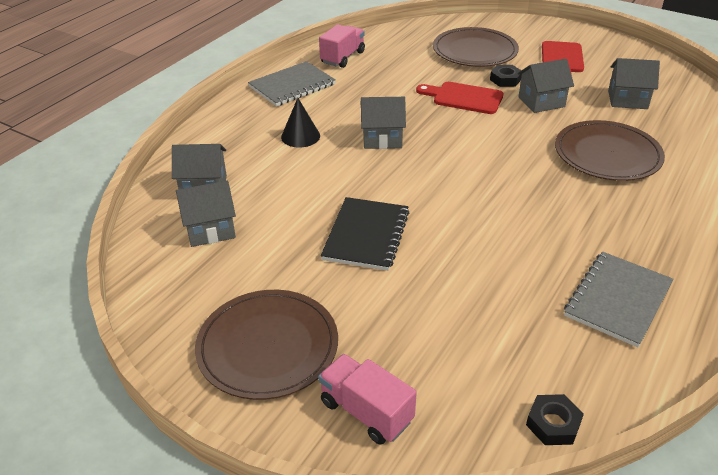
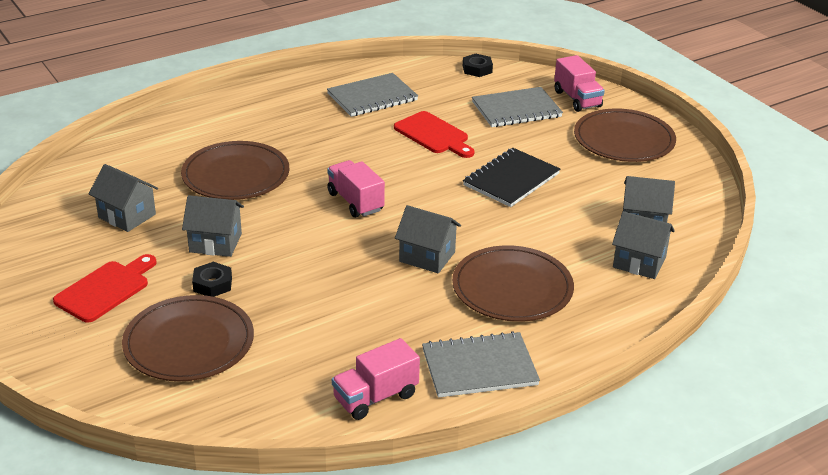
camera: 155 degrees left, 5 degrees down
black cone [281,98,320,148] -> brown plate [452,245,574,322]
red cutting board [416,82,503,114] -> red cutting board moved to [394,111,475,158]
none -> pink truck [327,160,385,218]
none -> grey notebook [472,87,563,127]

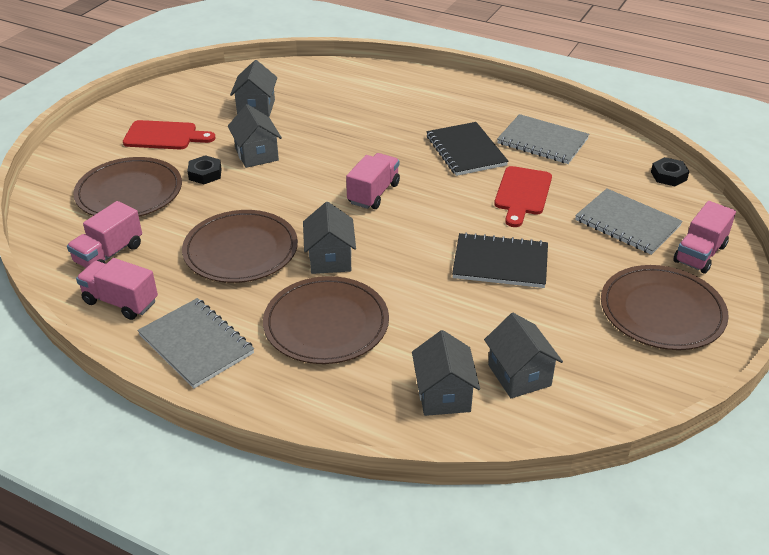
camera: 60 degrees right, 5 degrees up
brown plate [181,141,289,200] -> brown plate moved to [182,210,298,283]
none -> pink truck [67,201,142,268]
none -> black notebook [426,122,508,176]

